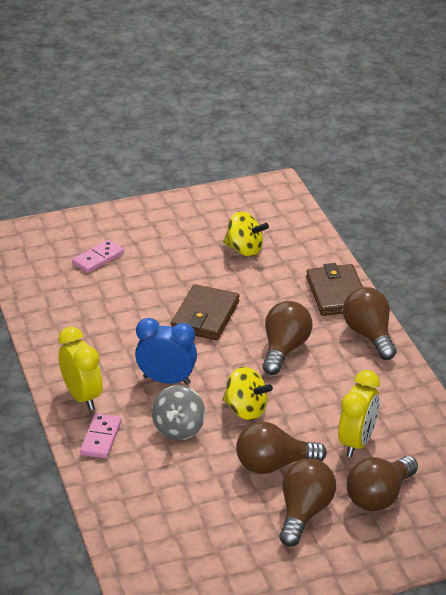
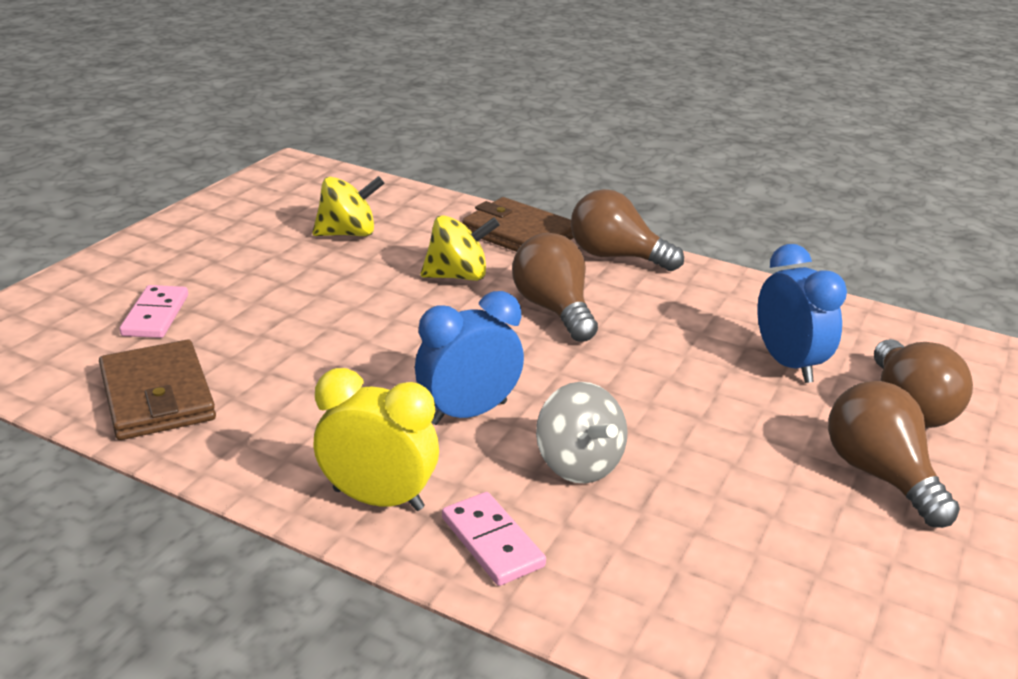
camera: 45 degrees left, 5 degrees down
brown wallet [171,284,239,340] -> brown wallet moved to [99,340,216,440]
yellow spinning top [223,367,273,420] -> yellow spinning top moved to [420,215,500,281]
brown light bulb [236,421,327,474] -> none
yellow clock [338,370,380,457] -> blue clock [757,244,847,383]

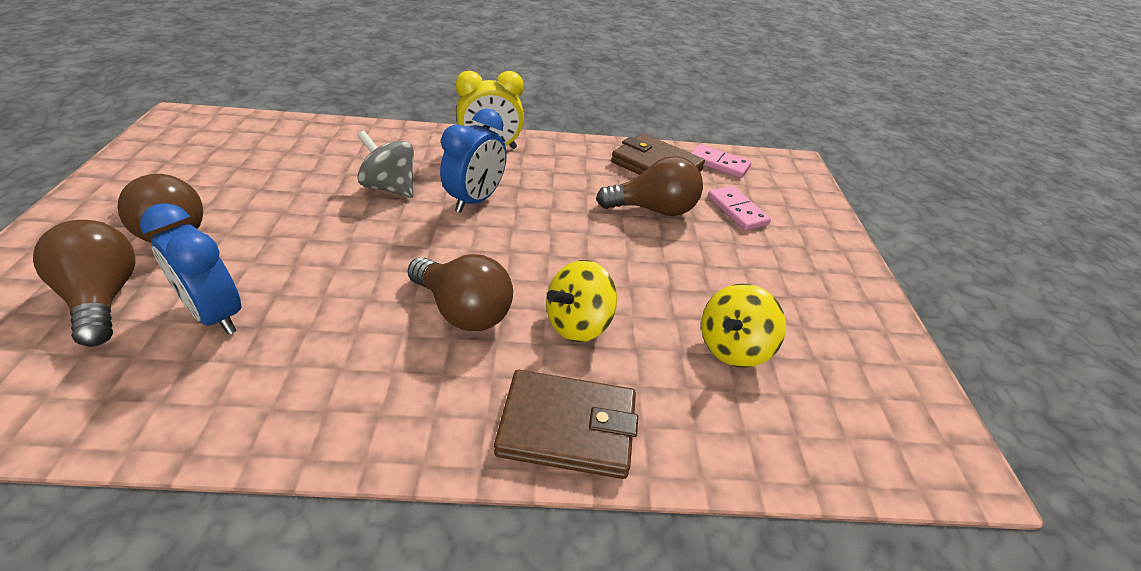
camera: 150 degrees right, 10 degrees up
pink domino [442,492,546,586] -> pink domino moved to [692,144,751,178]
brown light bulb [571,189,684,271] -> brown light bulb moved to [596,156,703,216]

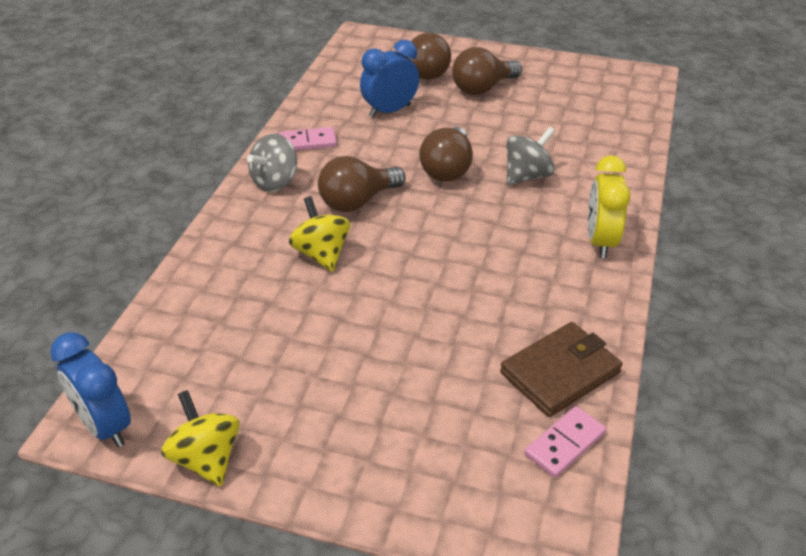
camera: 110 degrees right, 0 degrees up
blue clock [440,109,507,213] -> blue clock moved to [50,332,131,447]
brown wallet [494,370,638,479] -> none
brown light bulb [596,156,703,216] -> brown light bulb moved to [419,127,473,181]
yellow spinning top [701,284,786,368] -> yellow spinning top moved to [161,390,240,486]
pink domino [708,186,771,231] -> pink domino moved to [279,127,337,151]
none -> grey spinning top [247,134,297,192]

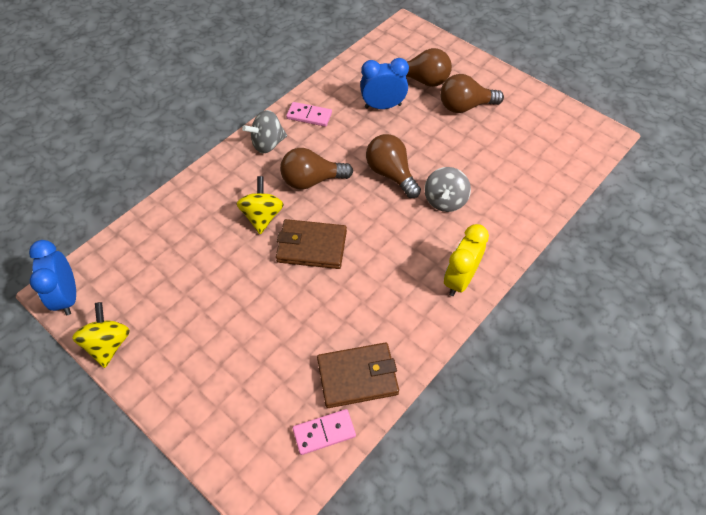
camera: 25 degrees right, 15 degrees up
brown light bulb [419,127,473,181] -> brown light bulb turned 105 degrees clockwise [366,134,421,198]
grey spinning top [507,127,555,185] -> grey spinning top turned 120 degrees clockwise [424,167,471,212]
none -> brown wallet [276,219,347,269]

